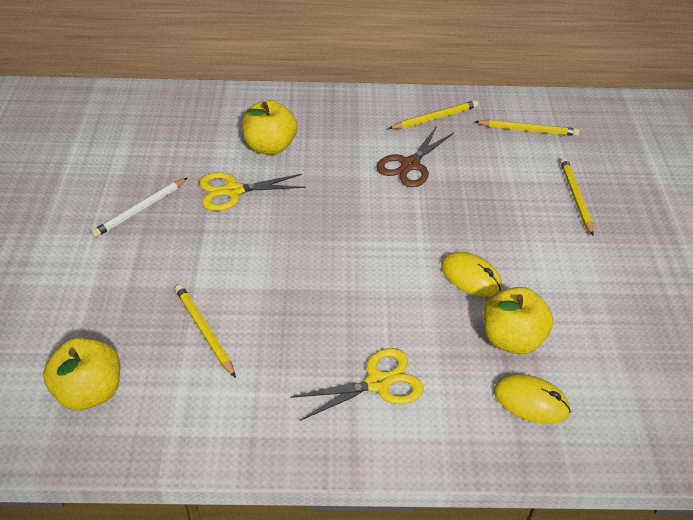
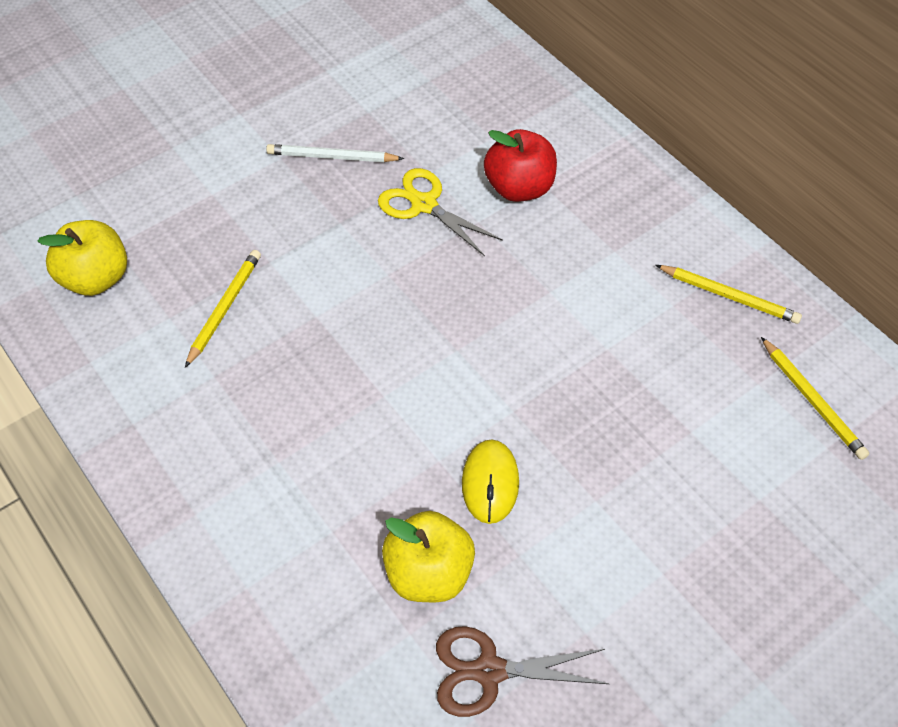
camera: 55 degrees right, 10 degrees up
yellow apple [242,100,297,155] -> red apple [484,129,557,202]
yellow scissors [290,348,424,421] -> none
brown scissors [376,126,454,187] -> brown scissors moved to [436,626,609,717]
yellow mouse [494,374,571,424] -> none
yellow pencil [560,157,594,236] -> none

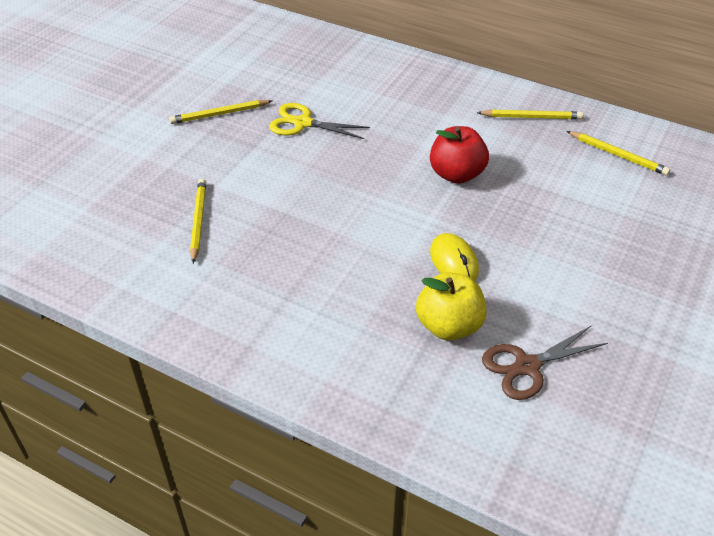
camera: 25 degrees left, 10 degrees down
yellow apple [37,220,127,296] -> none
white pencil [266,144,404,162] -> yellow pencil [169,100,272,124]
red apple [484,129,557,202] -> red apple moved to [430,126,489,184]

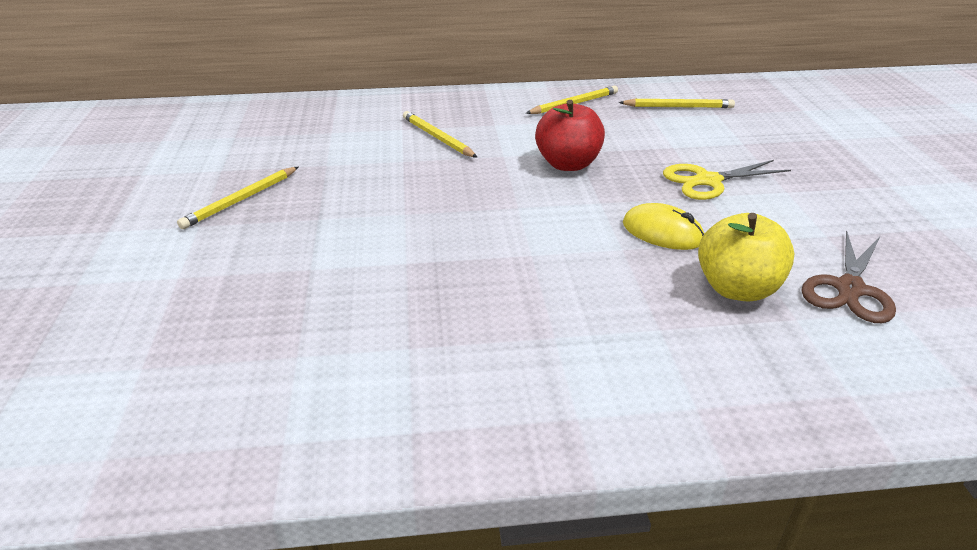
camera: 35 degrees left, 10 degrees down
yellow pencil [190,179,206,263] -> yellow pencil moved to [403,111,478,158]
yellow scissors [269,103,370,139] -> yellow scissors moved to [663,160,791,200]

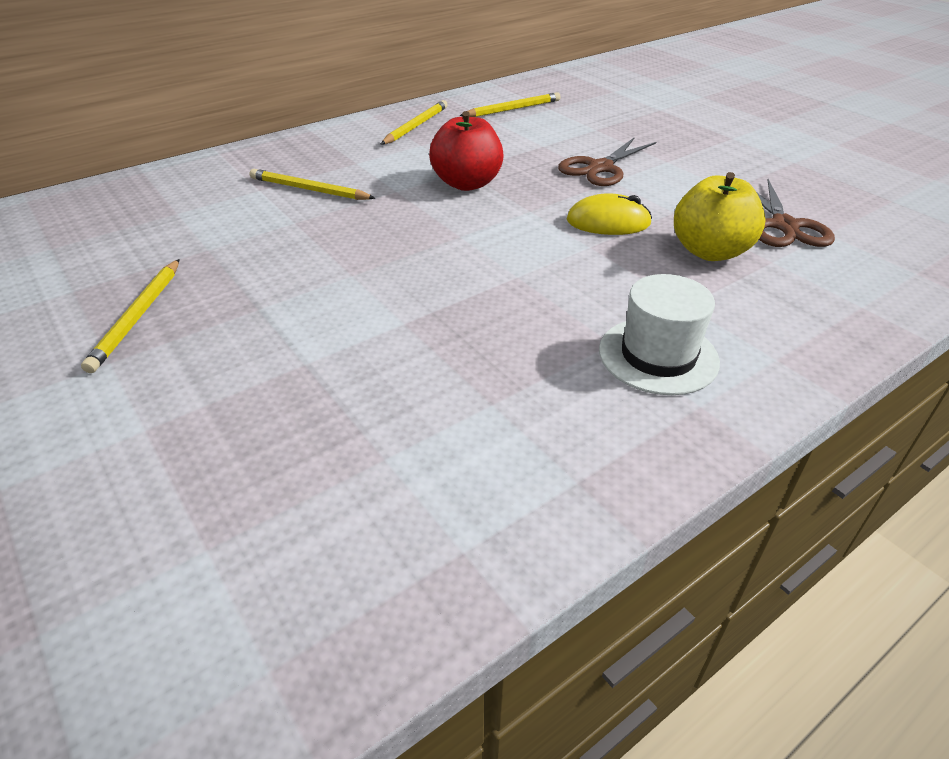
camera: 30 degrees left, 5 degrees up
yellow scissors [663,160,791,200] -> brown scissors [558,137,656,186]
none -> white hat [599,274,720,395]

